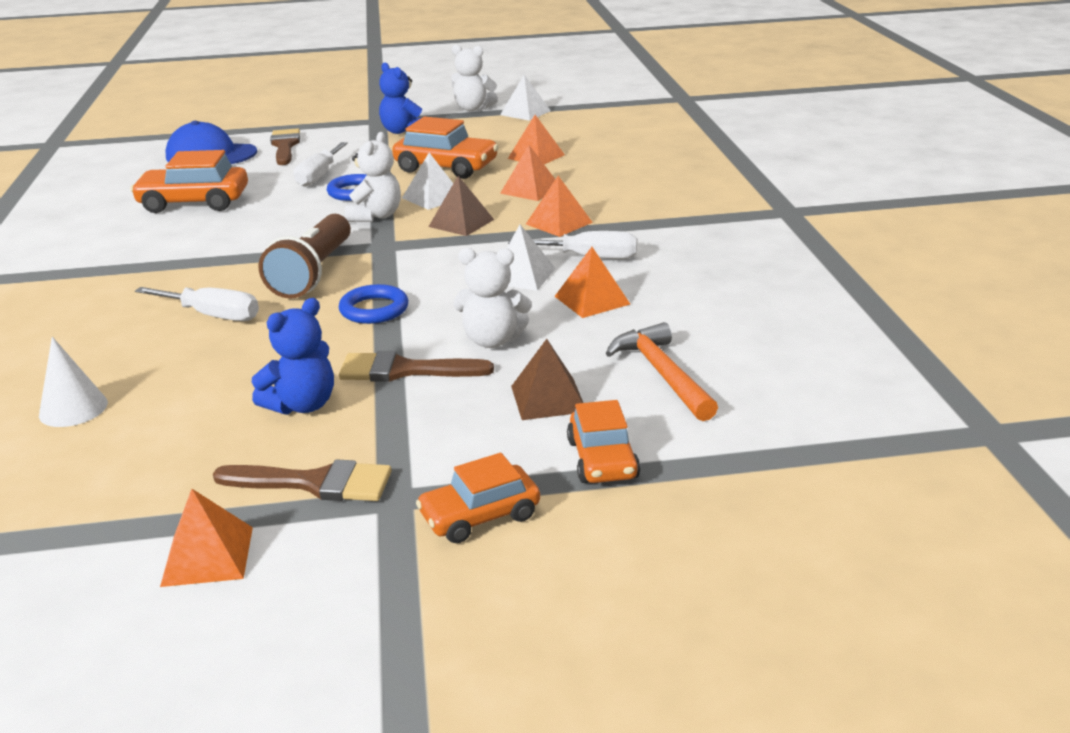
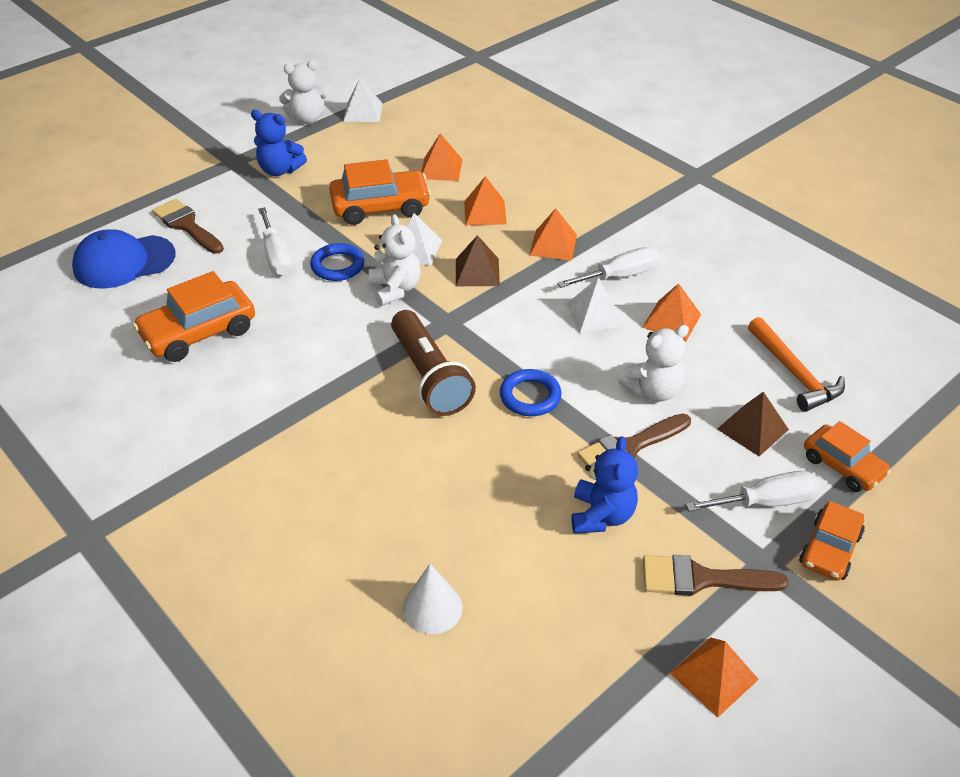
camera: 35 degrees left, 15 degrees up
white screwdriver [135,287,259,321] -> white screwdriver moved to [686,471,821,512]
brown brush [213,459,392,501] -> brown brush turned 150 degrees counterclockwise [643,555,789,596]
orange hammer [606,322,718,421] -> orange hammer turned 150 degrees counterclockwise [748,317,845,412]

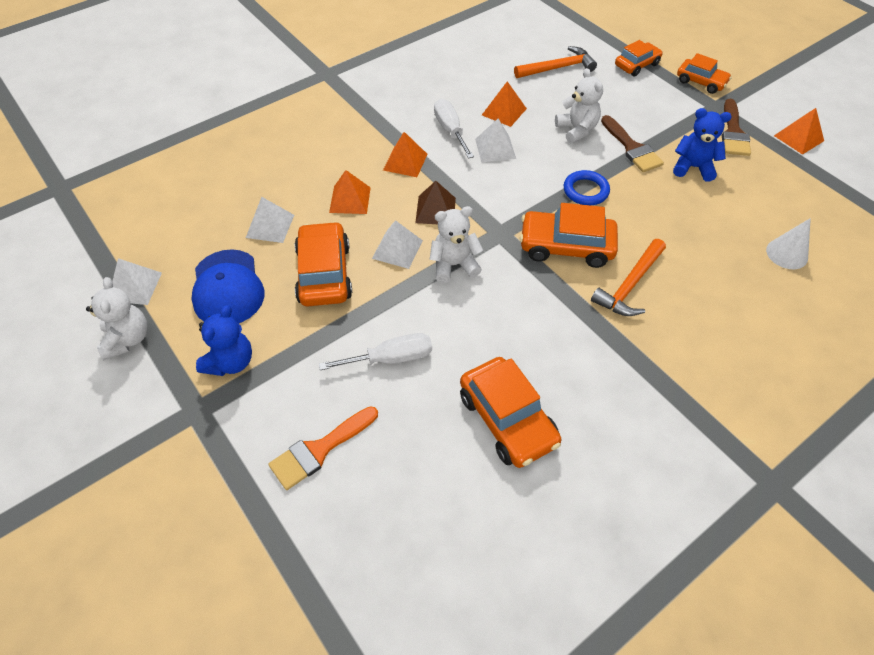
camera: 85 degrees left, 10 degrees up
blue cap [72,229,175,289] -> blue cap moved to [191,249,264,323]
brown brush [152,199,224,254] -> orange brush [268,406,378,490]
blue ring [310,243,365,281] -> none
brown flashlight [391,310,476,416] -> orange car [520,203,618,268]
orange pyramid [421,133,462,181] -> white pyramid [246,197,294,243]
white screwdriver [686,471,821,512] -> none
brown pyramid [717,391,789,456] -> none
none -> orange hammer [591,239,666,316]

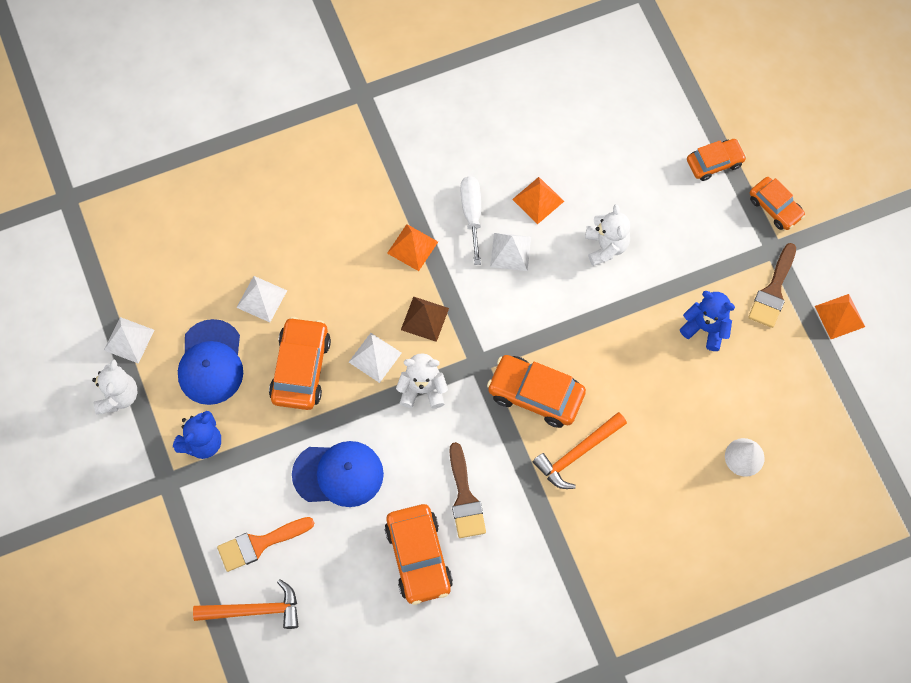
camera: 15 degrees right, 15 degrees up
white screwdriver [319,333,432,370] -> blue cap [292,441,384,507]
orange pyramid [329,170,371,214] -> none
orange hammer [514,46,597,78] -> orange hammer moved to [193,579,298,629]
blue ring [563,170,610,205] -> none
brown brush [601,115,664,172] -> brown brush moved to [450,442,486,538]

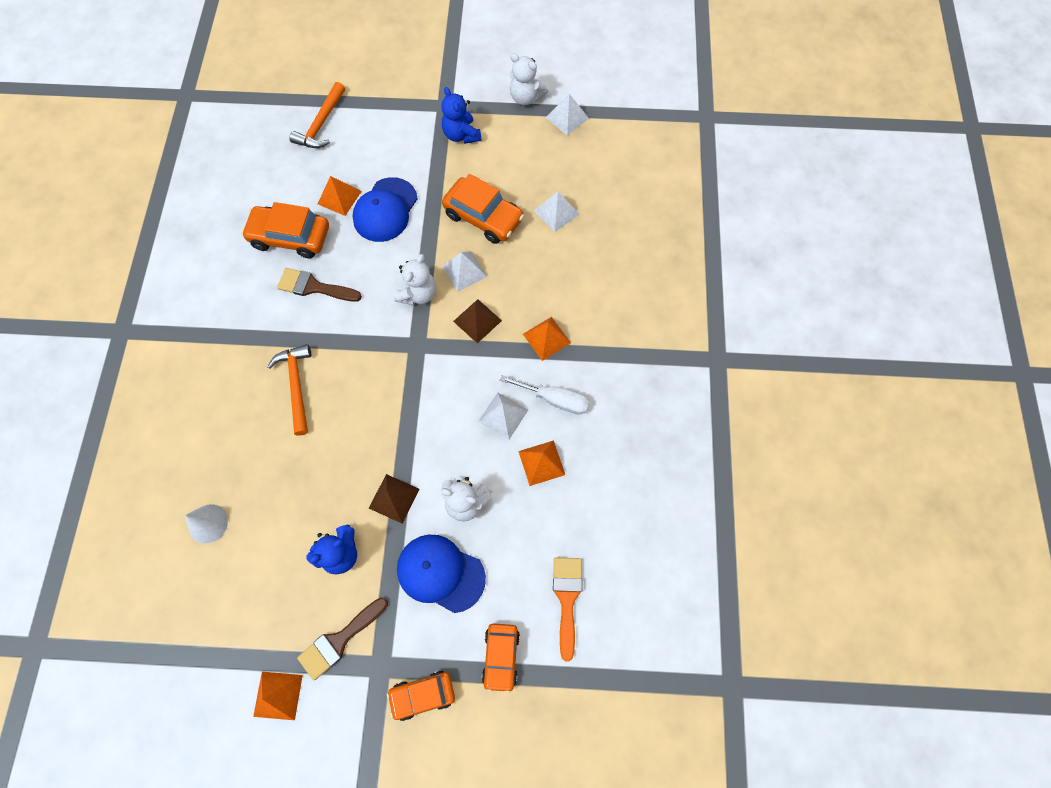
camera: 115 degrees right, 0 degrees up
blue cap [178,319,243,405] -> blue cap moved to [397,535,486,613]
orange brush [217,517,314,572] -> orange brush moved to [553,558,583,661]
orange car [487,355,586,428] -> none
brown brush [748,243,796,328] -> brown brush turned 90 degrees counterclockwise [297,597,388,681]
none -> orange pyramid [318,176,362,216]
none -> brown pyramid [369,474,420,524]

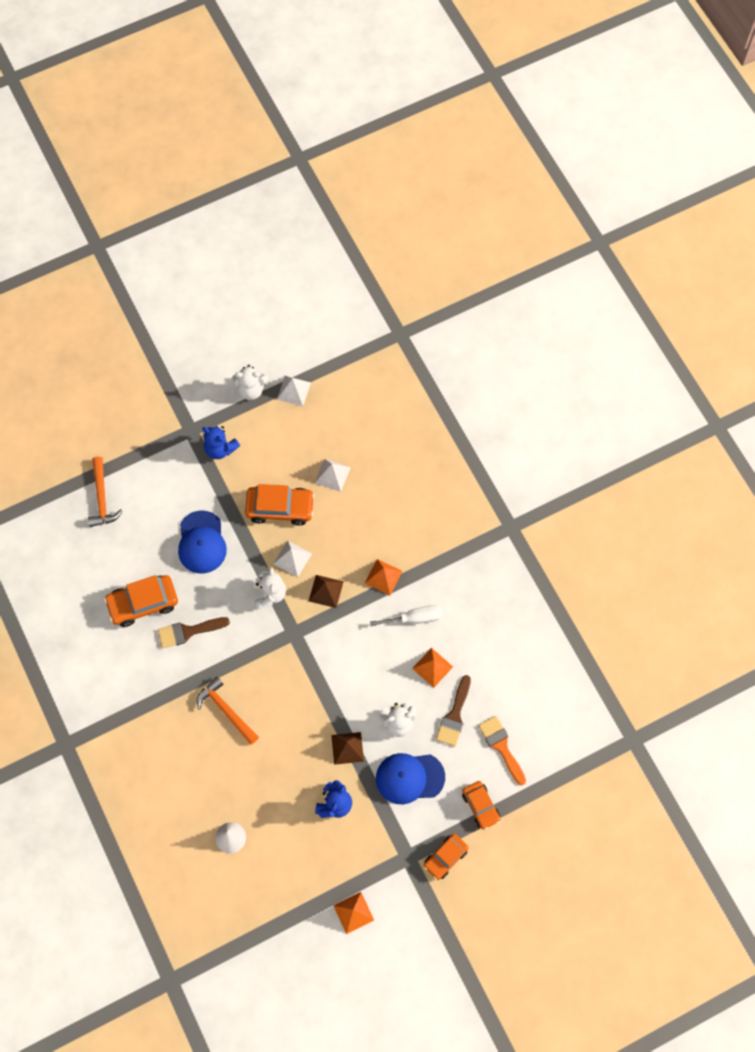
camera: 30 degrees left, 0 degrees up
brown brush [297,597,388,681] -> brown brush moved to [436,675,471,746]
orange pyramid [318,176,362,216] -> none
white pyramid [478,392,528,440] -> none

